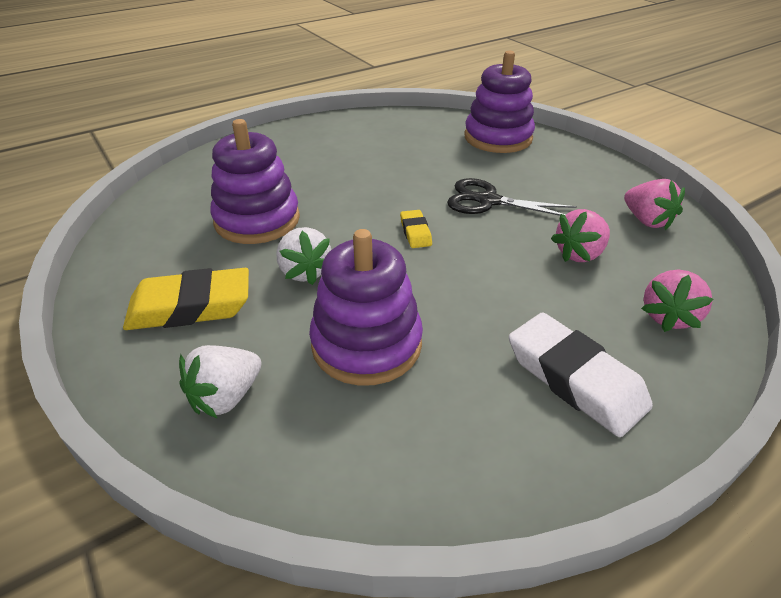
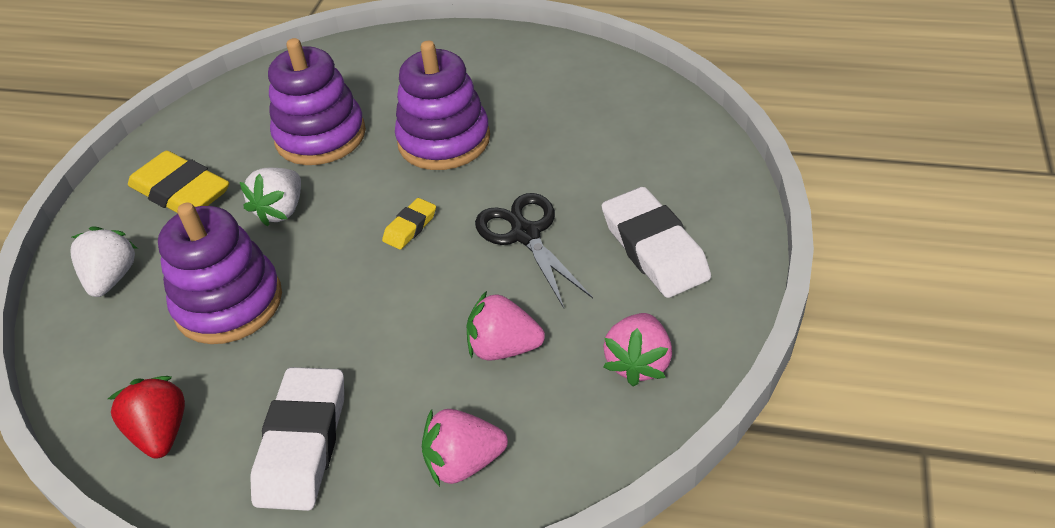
camera: 50 degrees right, 5 degrees up
white strawberry [179,345,262,419] -> white strawberry turned 90 degrees clockwise [71,226,138,297]
purple stacking toy [464,51,535,153] -> purple stacking toy moved to [395,41,490,170]
none -> red strawberry [108,376,185,459]
none -> white eraser [602,187,711,298]

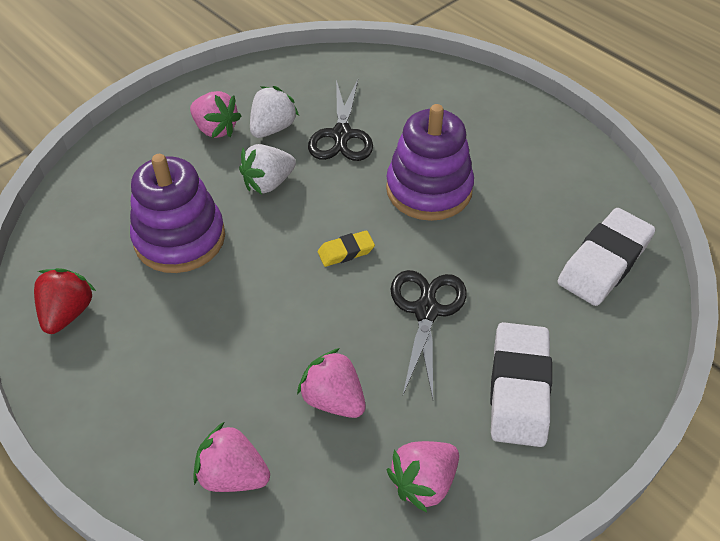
camera: 30 degrees right, 5 degrees up
white strawberry [71,226,138,297] -> white strawberry moved to [250,86,299,138]
yellow eraser [128,151,229,213] -> pink strawberry [190,91,241,138]
white eraser [251,367,344,511] -> white eraser moved to [557,208,655,306]
purple stacking toy [268,38,366,165] -> black scissors [308,80,373,161]

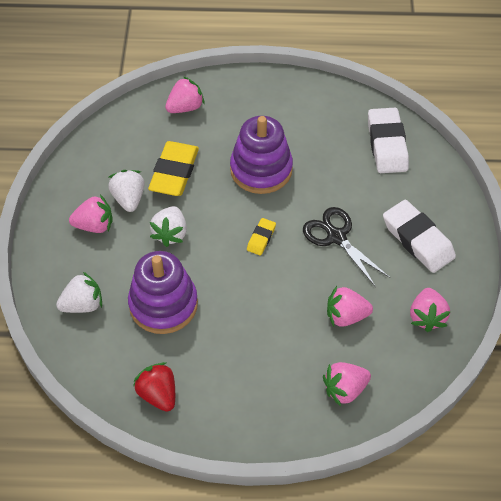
camera: 45 degrees left, 5 degrees up
black scissors [308,80,373,161] -> yellow eraser [148,141,199,196]
none -> white strawberry [56,272,102,313]
none -> pink strawberry [165,76,205,113]

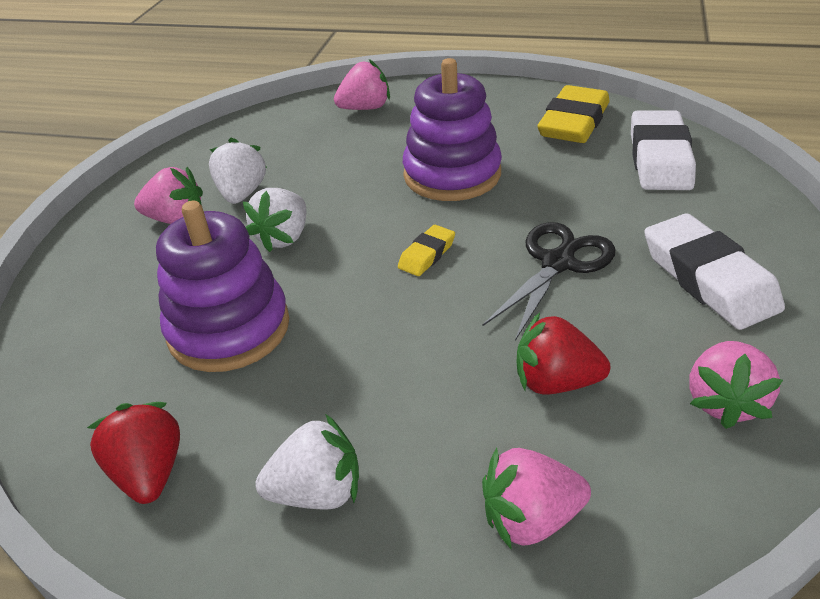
camera: 15 degrees right, 15 degrees down
white strawberry [56,272,102,313] -> white strawberry moved to [255,414,359,510]
yellow eraser [148,141,199,196] -> yellow eraser moved to [538,85,610,143]
black scissors [303,207,390,287] -> black scissors turned 60 degrees clockwise [483,222,615,341]
pink strawberry [327,286,373,327] -> red strawberry [516,313,610,394]

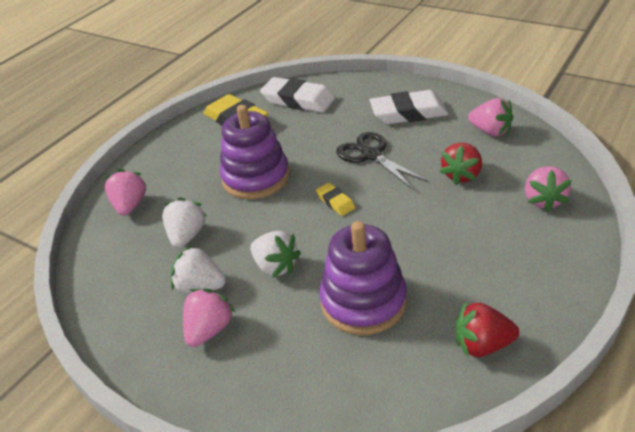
camera: 70 degrees left, 0 degrees up
white strawberry [255,414,359,510] -> white strawberry moved to [162,197,207,248]

